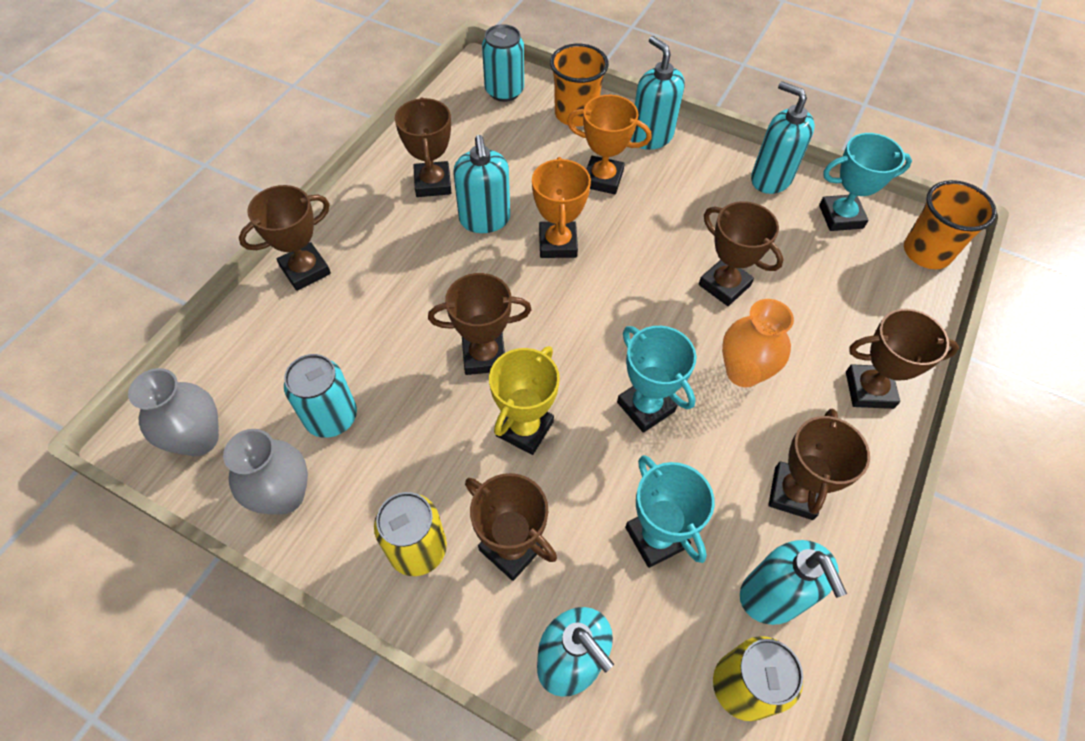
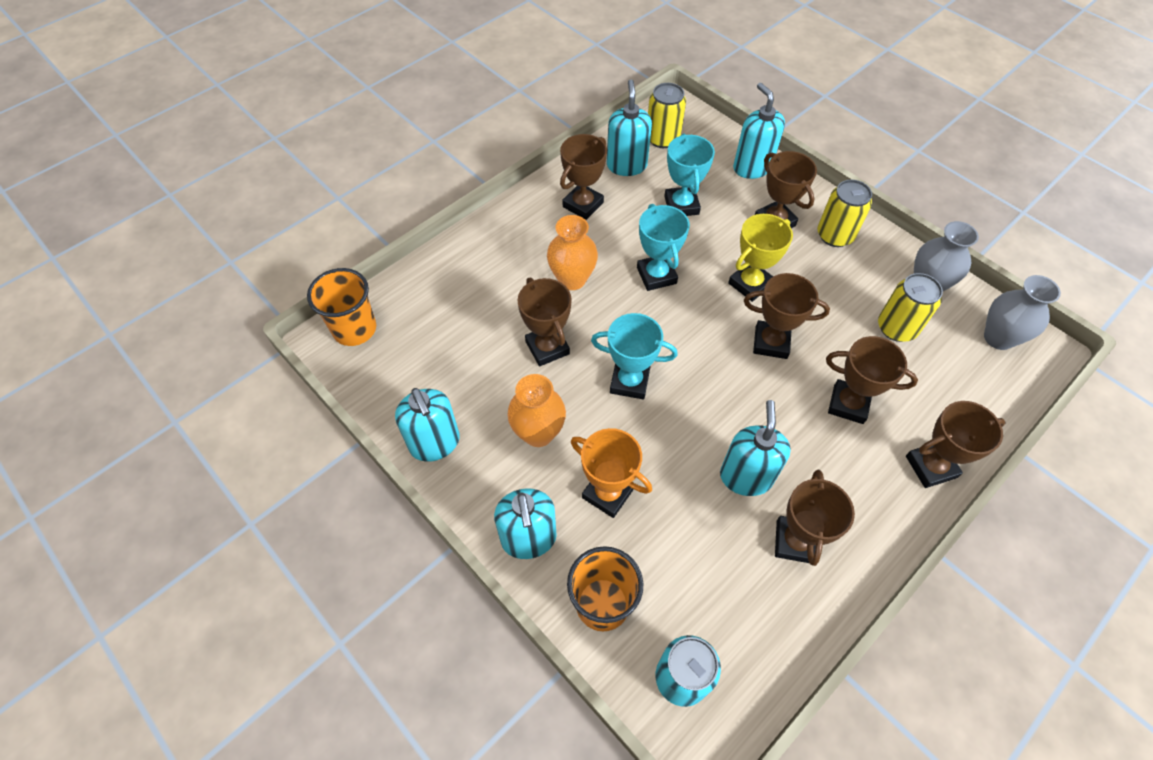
camera: 160 degrees left, 0 degrees up
turquoise can [284,354,357,438] -> yellow can [878,273,943,342]
orange trophy [532,157,591,258] -> none
turquoise trophy [819,133,912,231] -> turquoise trophy moved to [591,313,678,399]
brown trophy [846,309,959,409] -> brown trophy moved to [826,336,918,424]
none -> orange vase [507,374,566,447]

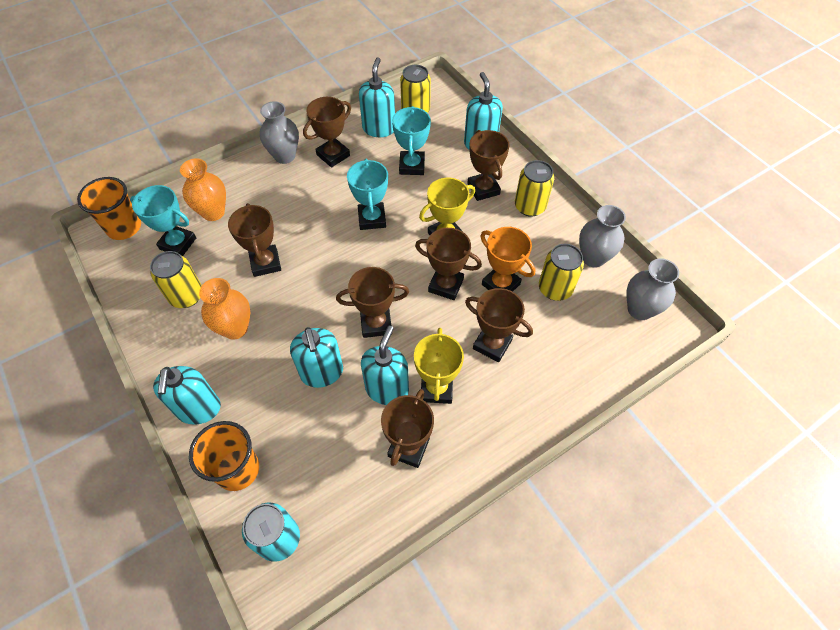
camera: 10 degrees right, 0 degrees up
turquoise soap dispenser [395,388,460,462] -> turquoise soap dispenser moved to [290,327,343,388]
orange vase [547,215,598,290] -> orange vase moved to [180,159,226,221]
orange trophy [571,428,652,518] -> orange trophy moved to [480,227,535,292]
turquoise trophy [591,313,678,399] -> turquoise trophy moved to [130,185,196,256]
brown trophy [906,401,1006,488] -> brown trophy moved to [336,267,409,338]
none -> yellow can [150,251,202,308]
none -> grey vase [260,101,299,164]
none -> yellow trophy [414,328,464,404]

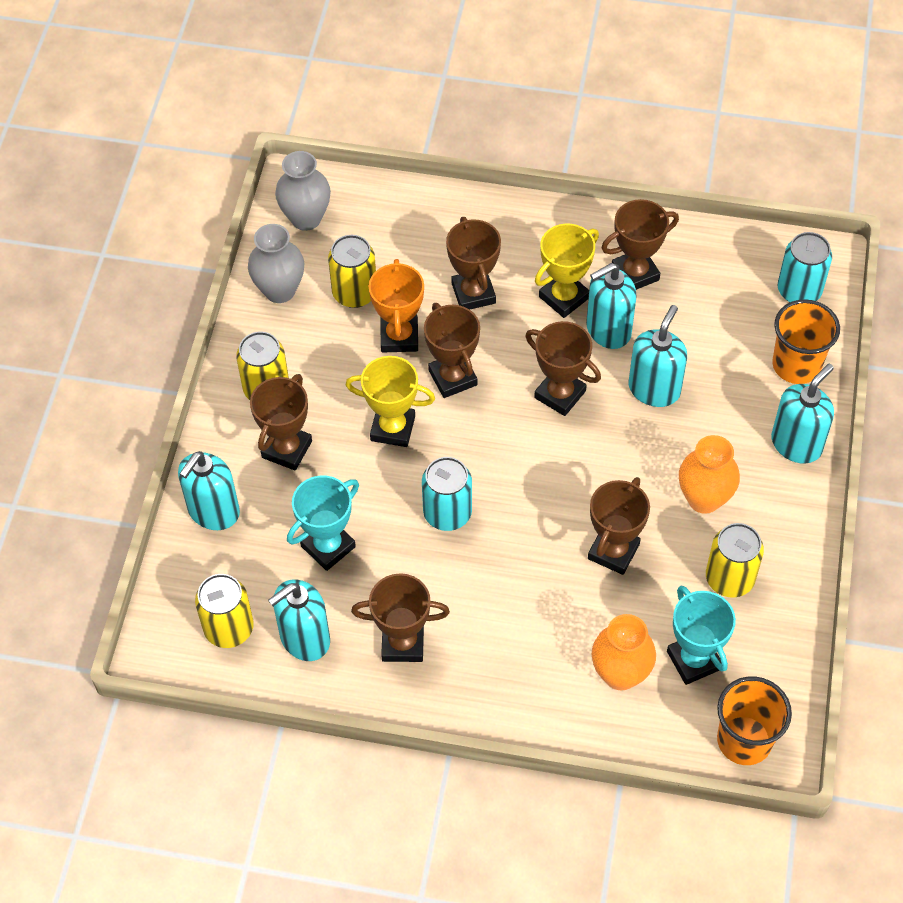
camera: 135 degrees left, 0 degrees up
grey vase [260,101,299,164] -> none
turquoise trophy [347,159,388,230] -> turquoise can [422,457,472,531]

